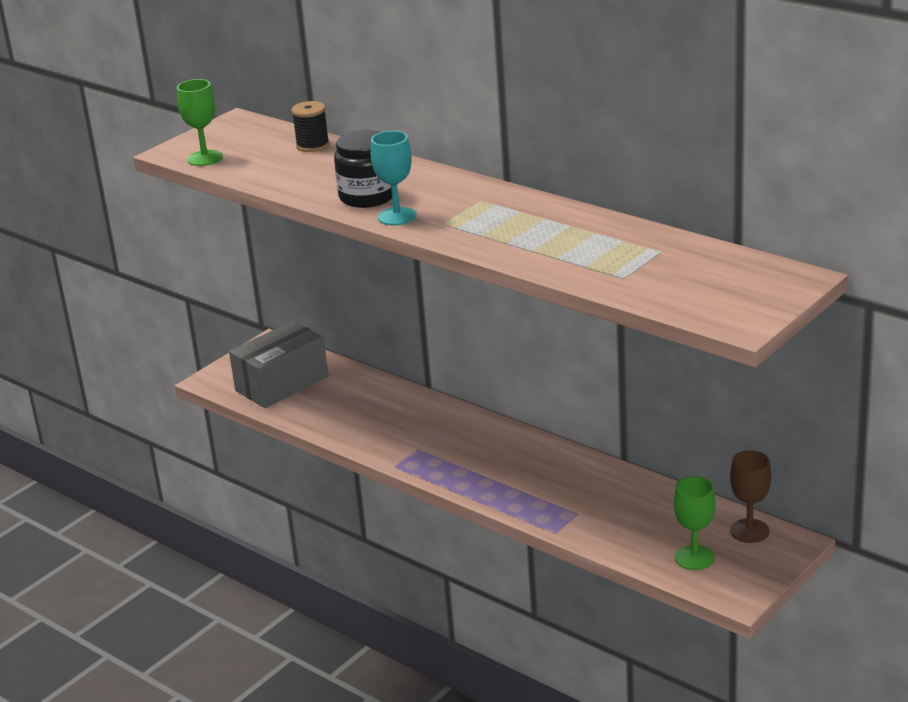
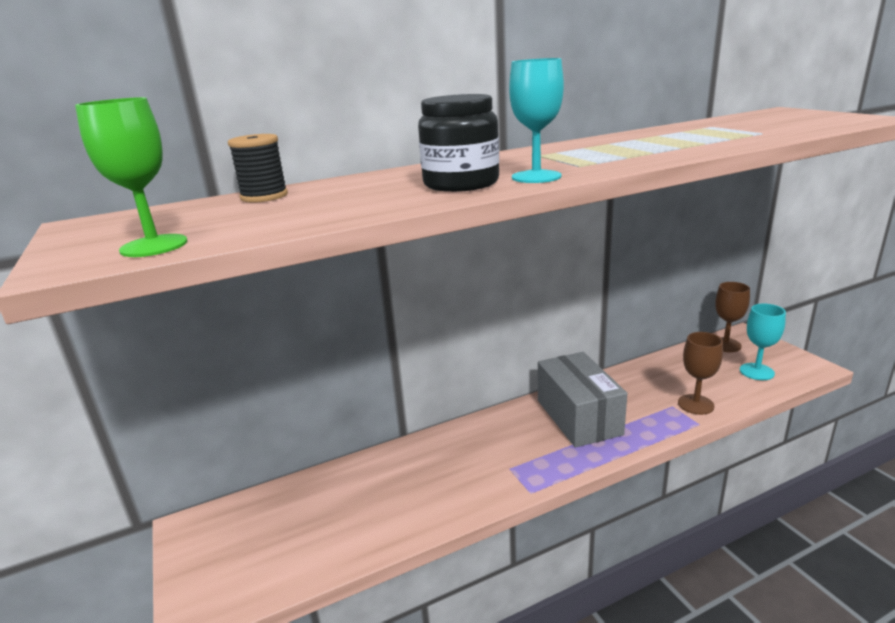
camera: 65 degrees left, 5 degrees down
grey box [229,321,328,408] -> grey box moved to [538,352,627,447]
green goblet [674,476,715,570] -> turquoise goblet [740,304,786,380]
none -> brown goblet [678,332,723,415]

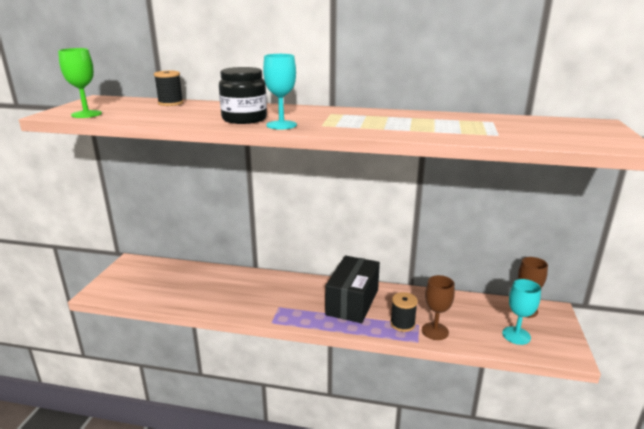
camera: 35 degrees right, 0 degrees up
grey box [538,352,627,447] -> black box [325,256,380,323]
none -> black spool [390,292,418,332]

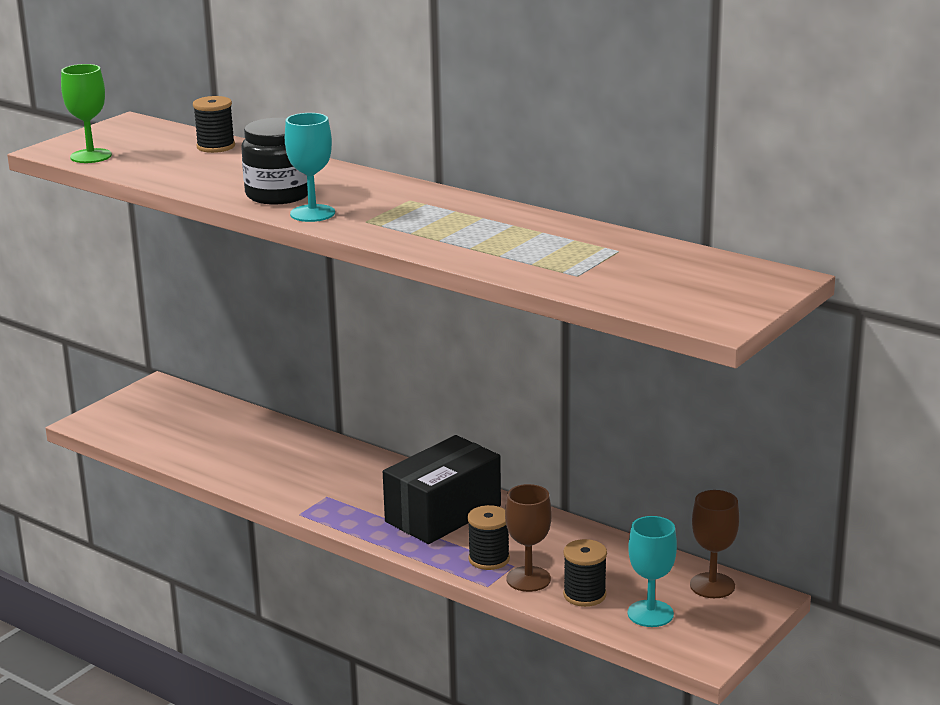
camera: 25 degrees right, 0 degrees up
none -> black spool [563,539,607,607]

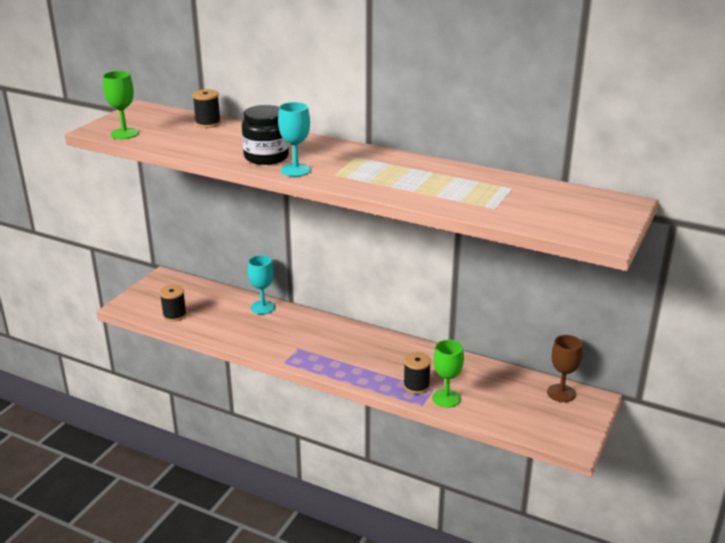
camera: 10 degrees left, 5 degrees up
black box [383,435,501,544] -> none
brown goblet [505,484,552,592] -> green goblet [432,340,464,408]
black spool [563,539,607,607] -> black spool moved to [160,285,187,322]
turquoise goblet [628,516,677,627] -> turquoise goblet moved to [248,255,275,314]

